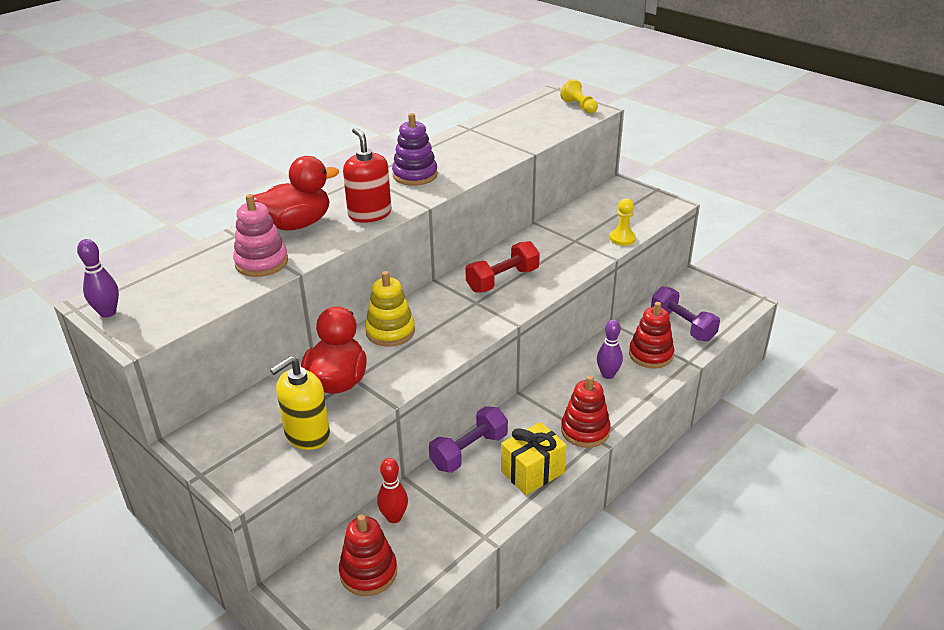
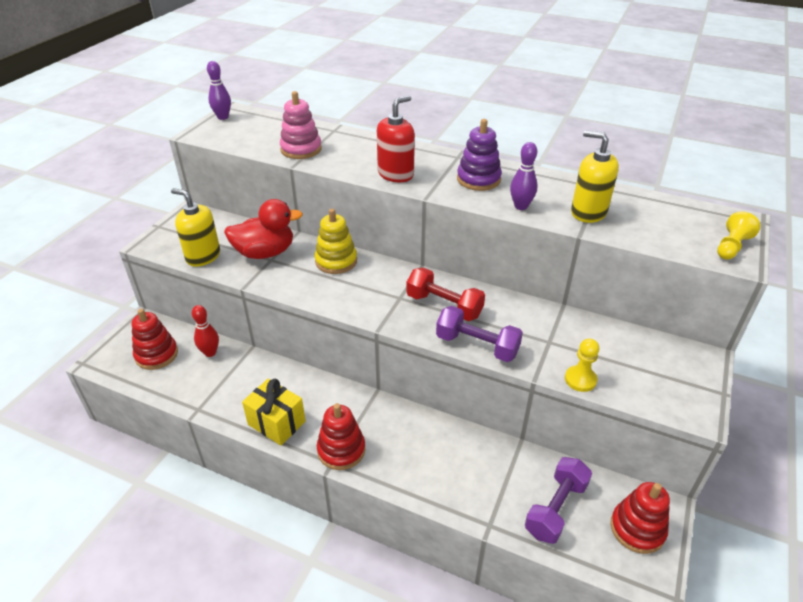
camera: 70 degrees right, 5 degrees up
red duck [253,156,339,231] -> none
purple dumbbell [429,406,508,473] -> purple dumbbell moved to [436,306,523,362]
purple bowling pin [597,320,623,379] -> purple bowling pin moved to [510,142,538,210]
red stacking toy [629,302,674,369] -> red stacking toy moved to [610,482,670,554]
none -> yellow soap dispenser [571,130,619,223]

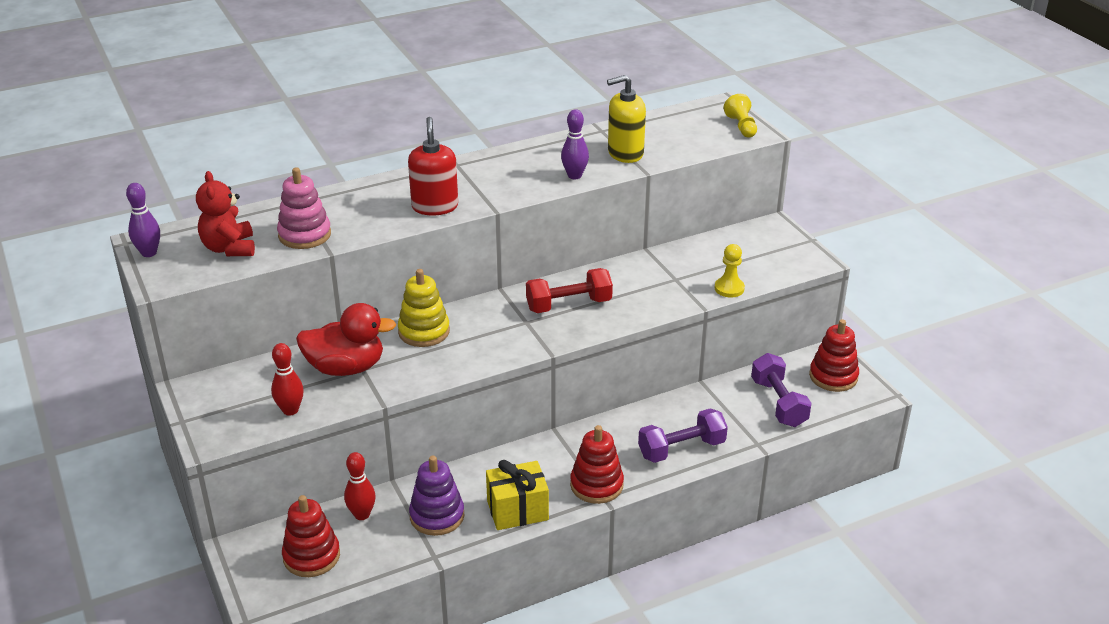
camera: 50 degrees left, 5 degrees down
yellow soap dispenser [171,188,220,267] -> red bowling pin [271,343,304,416]
red duck [224,199,303,259] -> red duck turned 60 degrees clockwise [296,303,396,376]
purple dumbbell [436,306,523,362] -> purple dumbbell moved to [638,408,728,463]
purple stacking toy [457,119,502,191] -> purple stacking toy moved to [409,456,464,536]
none -> red teddy bear [196,171,255,256]

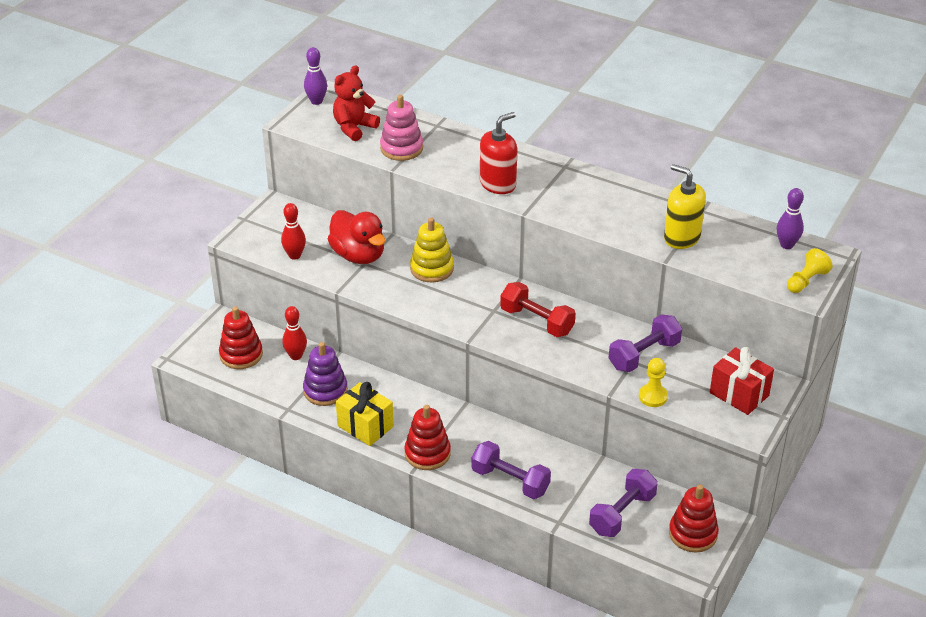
camera: 55 degrees right, 5 degrees up
purple bowling pin [561,109,589,179] -> purple bowling pin moved to [777,188,804,249]
none -> purple dumbbell [609,314,682,372]
none -> red gift [710,347,774,415]

